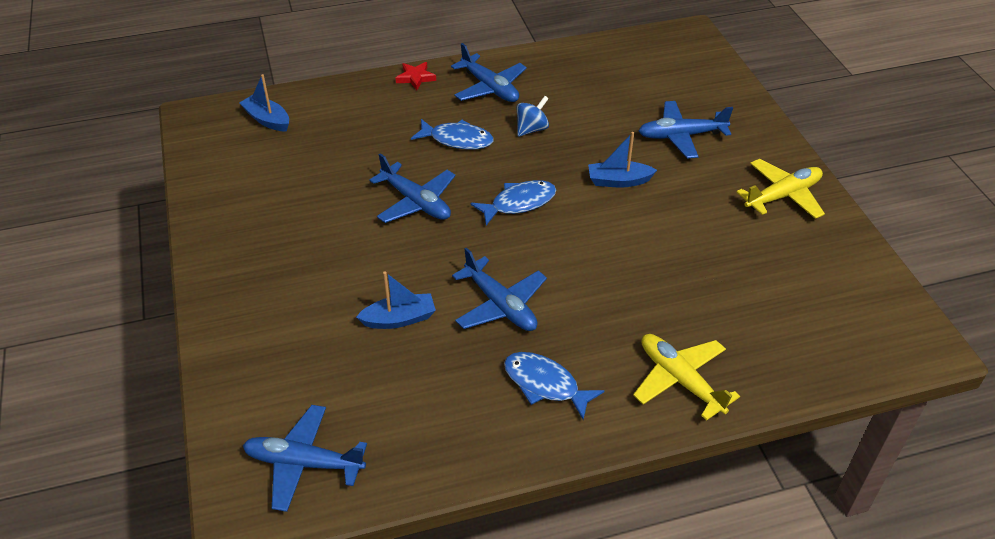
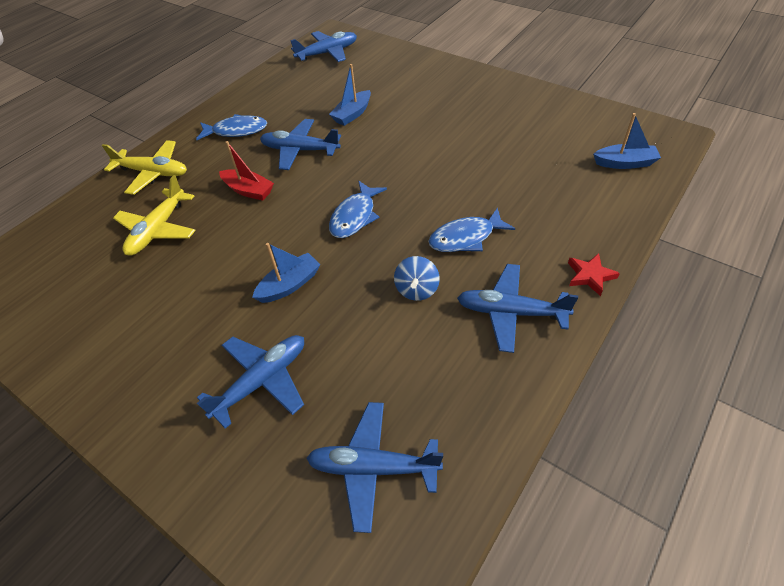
camera: 145 degrees right, 5 degrees up
blue plane [370,153,455,223] -> blue plane moved to [306,402,443,533]
yellow plane [737,159,825,219] -> yellow plane moved to [113,175,196,256]
none -> red boat [219,141,274,201]

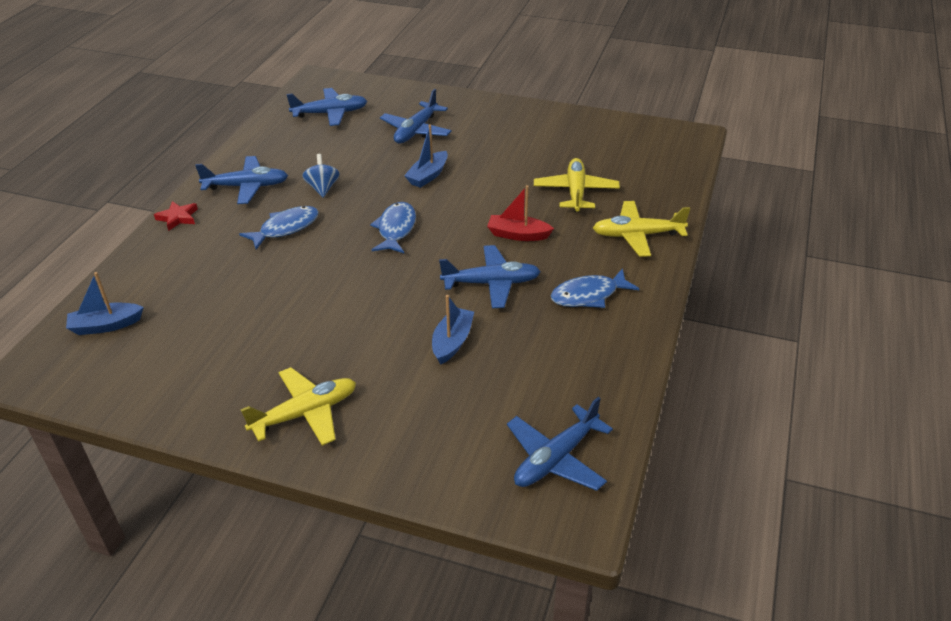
camera: 160 degrees right, 10 degrees down
none -> yellow plane [241,367,356,446]

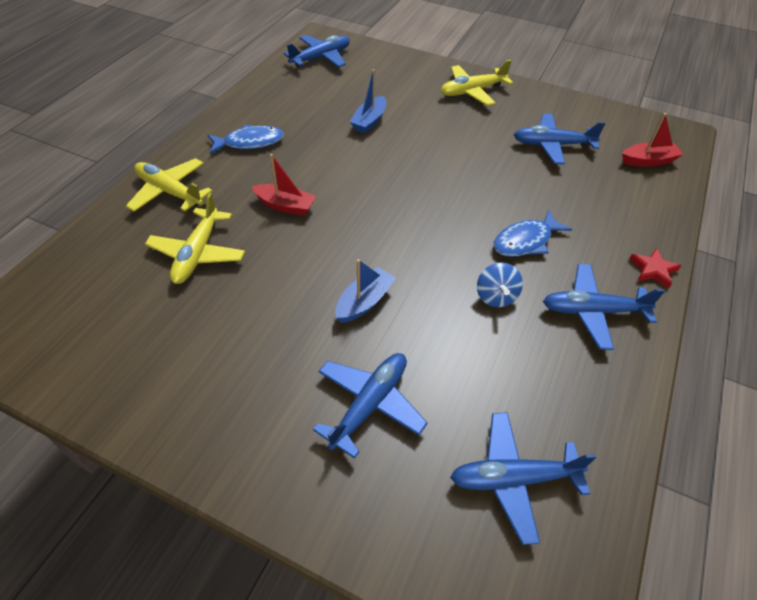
camera: 175 degrees left, 10 degrees up
blue boat [66,272,144,335] -> red boat [622,113,683,167]
blue fish [370,202,416,253] -> none
blue plane [439,245,541,308] -> blue plane moved to [514,114,606,165]
yellow plane [593,201,690,257] -> yellow plane turned 150 degrees counterclockwise [126,158,212,212]

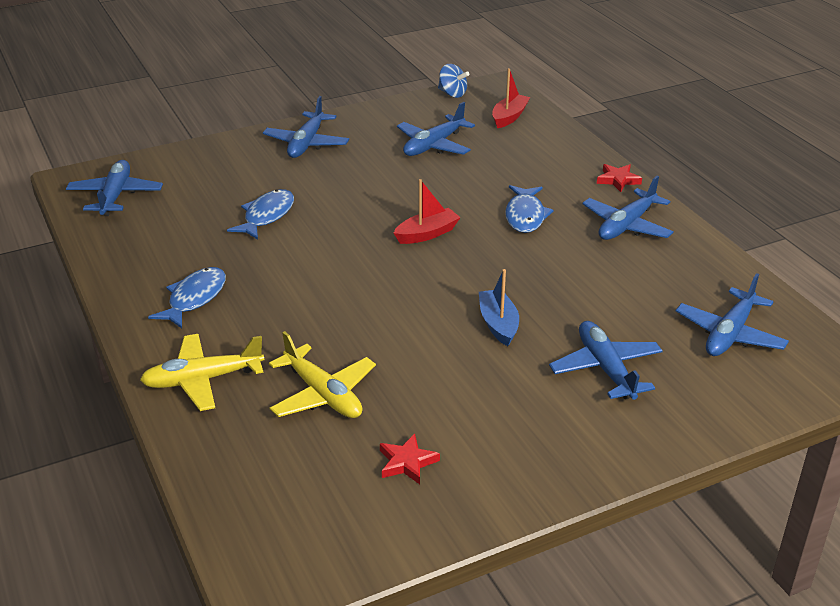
camera: 50 degrees left, 15 degrees down
red boat [252,154,316,216] -> red boat moved to [394,179,461,244]
blue boat [350,69,386,133] -> blue fish [227,189,294,240]
yellow plane [441,60,513,106] -> blue plane [263,96,349,158]
blue spinning top [477,262,523,307] -> blue spinning top moved to [438,64,469,98]
none -> red star [380,434,440,484]

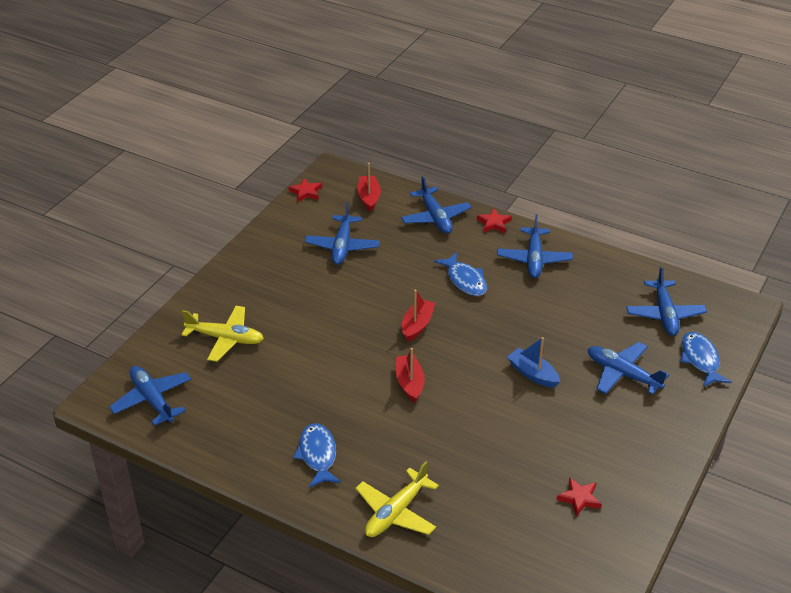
camera: 35 degrees left, 5 degrees up
blue fish [227,189,294,240] -> blue fish moved to [680,332,731,387]
blue plane [263,96,349,158] -> blue plane moved to [401,176,471,234]
yellow plane [269,331,376,418] -> yellow plane moved to [181,306,264,362]
blue spinning top [438,64,469,98] -> red star [289,178,322,202]
none -> red boat [396,348,425,403]

